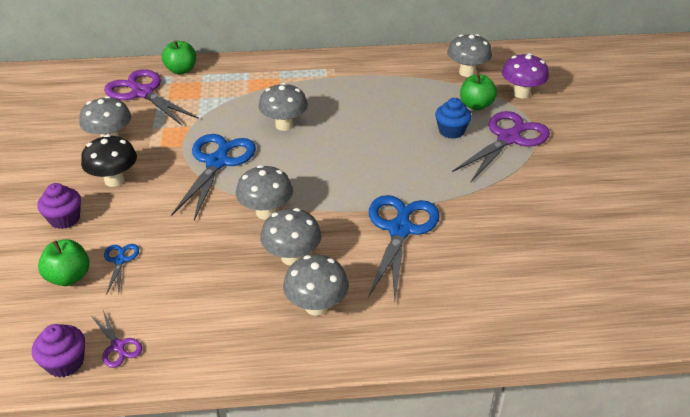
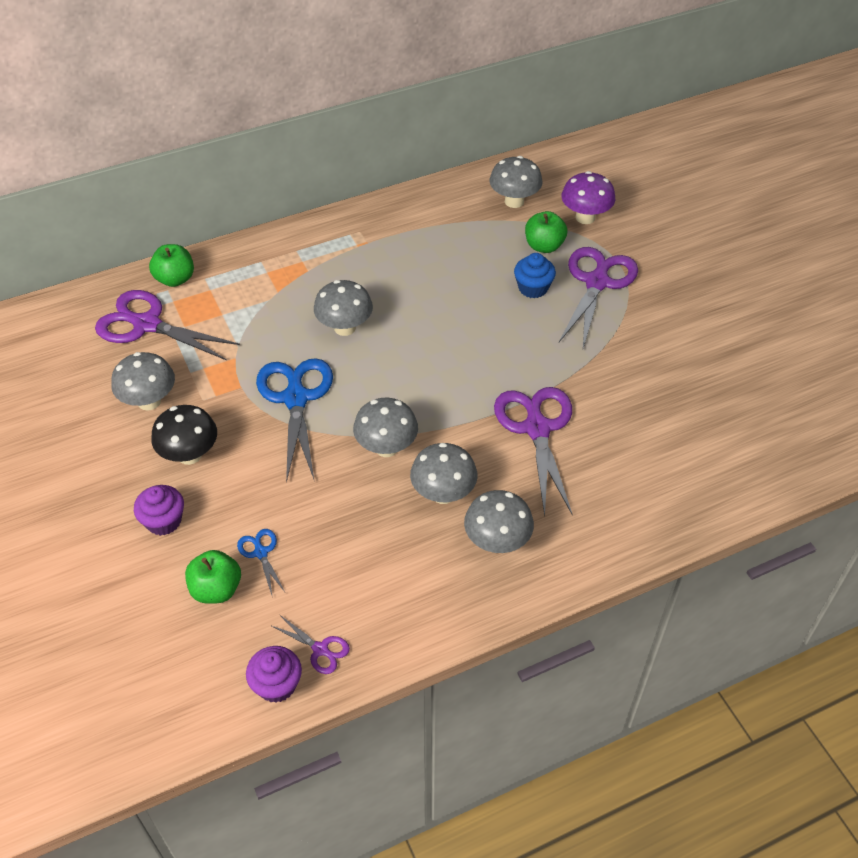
camera: 20 degrees left, 10 degrees up
blue scissors [368,195,440,300] -> purple scissors [494,387,573,516]

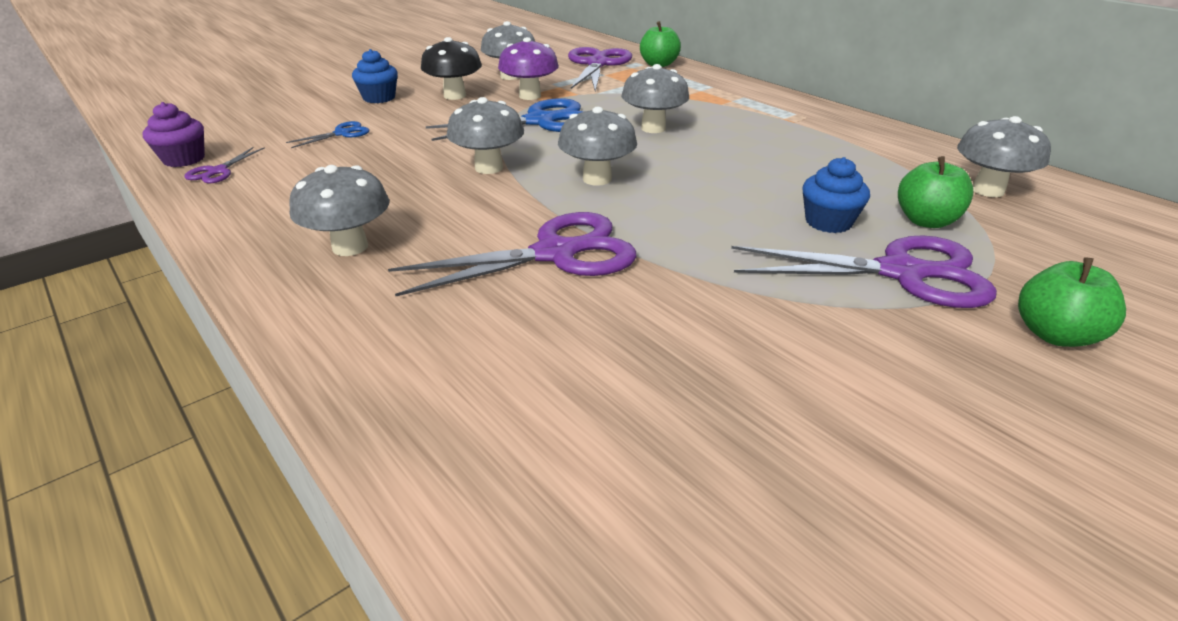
camera: 75 degrees right, 15 degrees down
purple cupcake [134,485,184,536] -> blue cupcake [352,49,398,103]
green apple [185,550,241,604] -> green apple moved to [1018,258,1126,347]
grey mushroom [410,443,477,504] -> grey mushroom moved to [558,107,637,186]
purple mushroom [561,171,615,224] -> purple mushroom moved to [498,37,559,100]

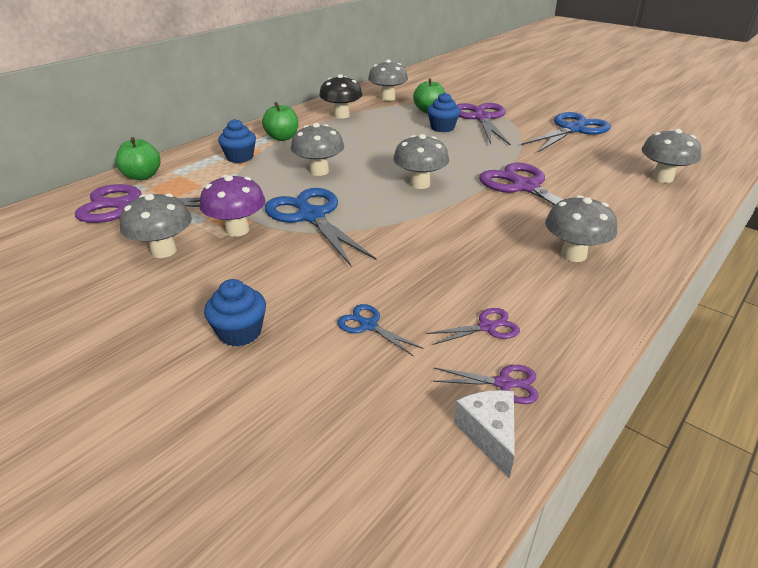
camera: 100 degrees left, 0 degrees up
purple cupcake [142,102,205,167] -> white cheese [454,390,515,479]
black mushroom [421,37,482,100] -> black mushroom moved to [319,74,363,119]
grey mushroom [447,97,524,174] -> grey mushroom moved to [642,129,701,183]
green apple [1018,258,1126,347] -> green apple moved to [262,102,298,141]
none -> blue cupcake [218,119,256,163]
none -> purple scissors [426,308,520,345]
none -> blue scissors [521,112,611,152]

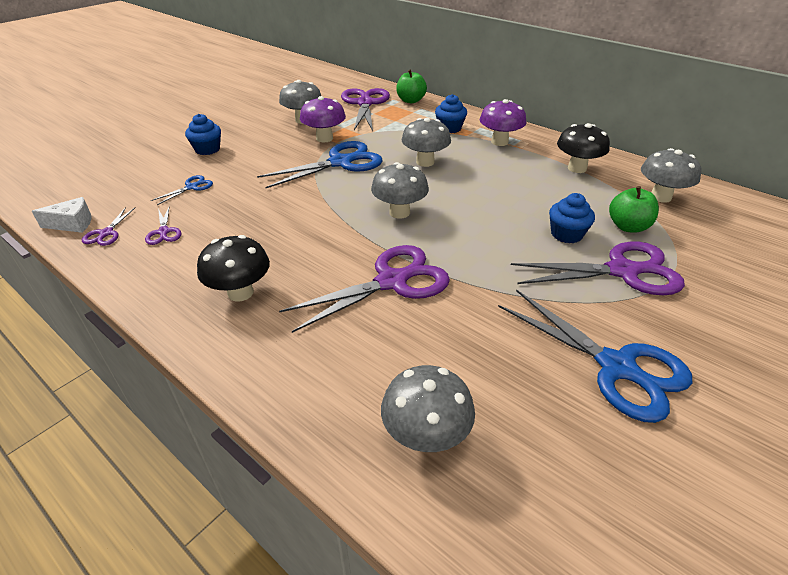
camera: 90 degrees right, 5 degrees up
green apple [262,102,298,141] -> purple mushroom [480,99,526,146]
grey mushroom [545,195,617,262] -> black mushroom [197,235,270,302]

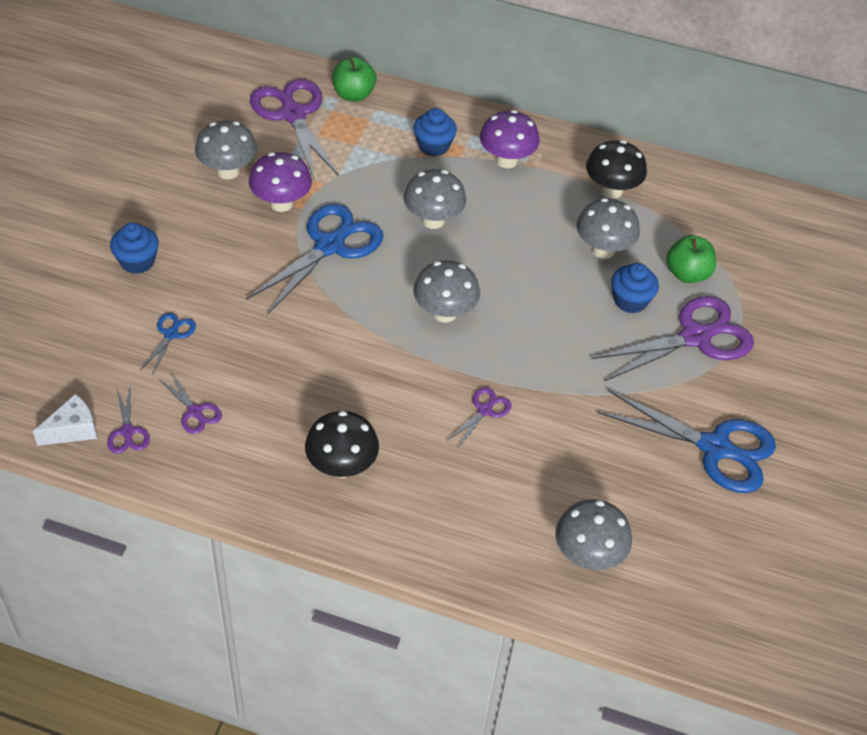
camera: 25 degrees left, 10 degrees up
purple scissors [279,245,450,333] -> purple scissors [447,387,511,448], size x0.46
grey mushroom [641,148,701,203] -> grey mushroom moved to [576,198,640,259]

